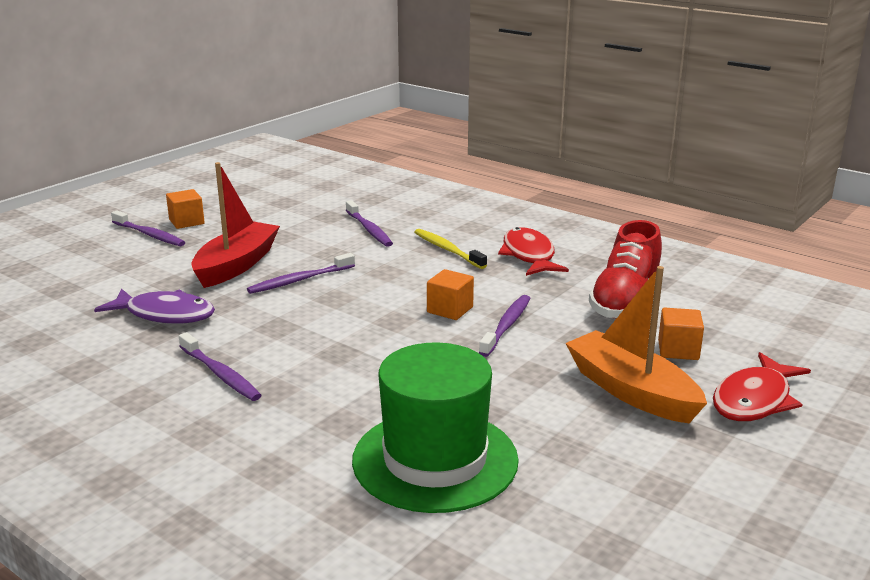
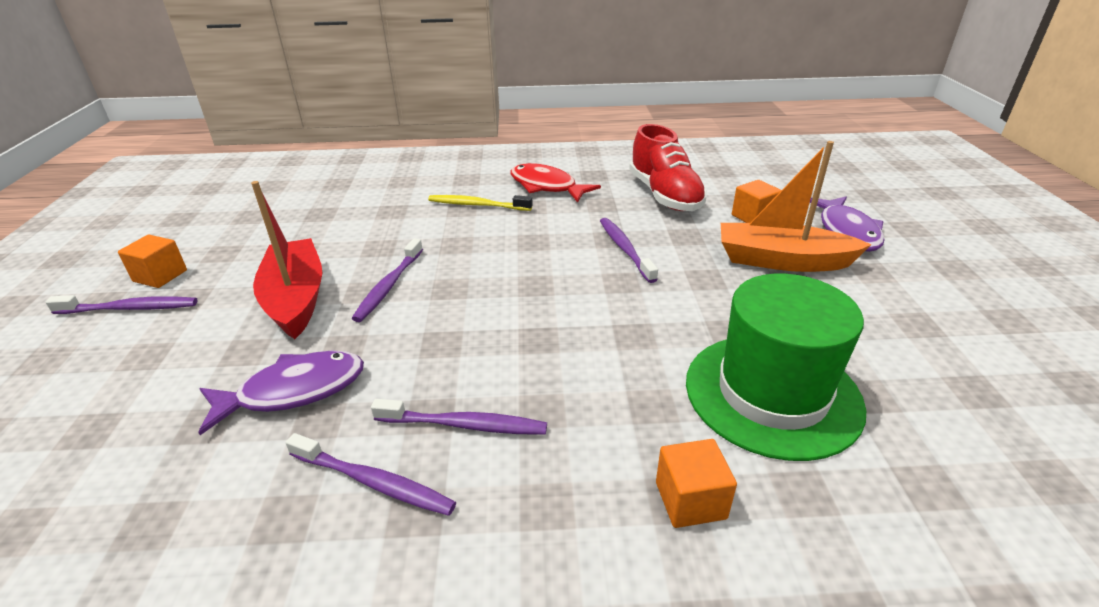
camera: 40 degrees left, 10 degrees up
purple toothbrush [346,200,393,247] -> purple toothbrush moved to [285,433,456,516]
orange cube [427,269,474,320] -> orange cube moved to [656,439,737,528]
red fish [713,352,811,421] -> purple fish [810,196,884,252]

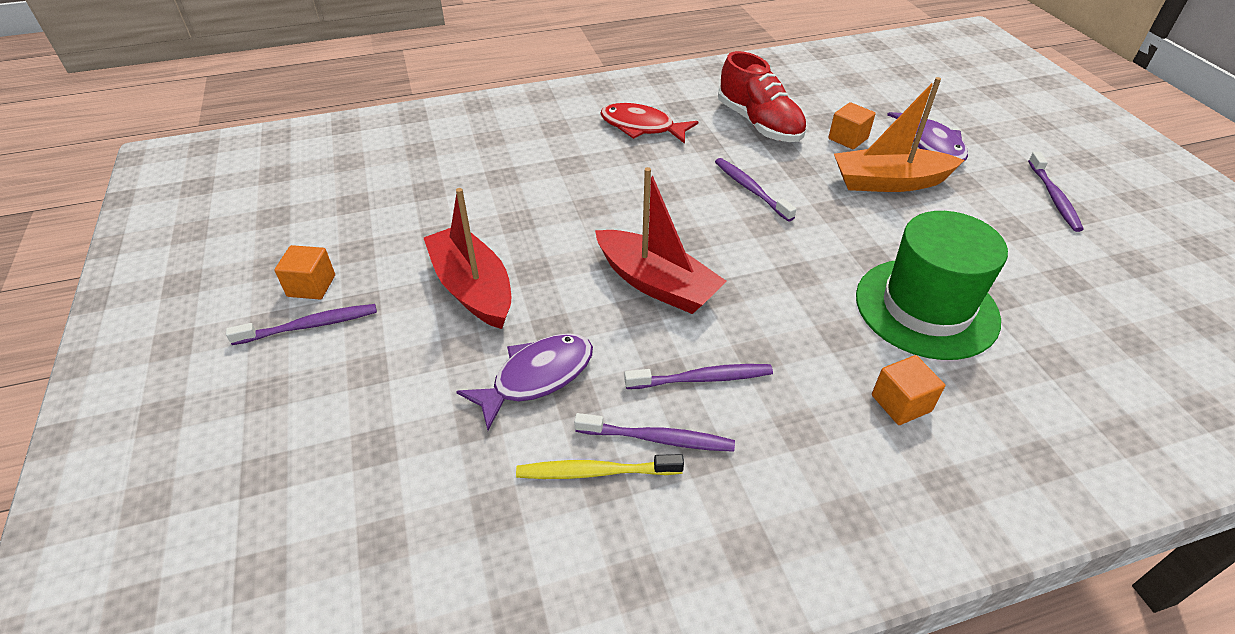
camera: 15 degrees left, 10 degrees up
purple toothbrush [351,238,423,322] -> purple toothbrush moved to [1028,152,1084,232]
yellow toothbrush [428,195,533,211] -> yellow toothbrush moved to [516,454,684,479]
none -> red boat [595,167,727,314]

